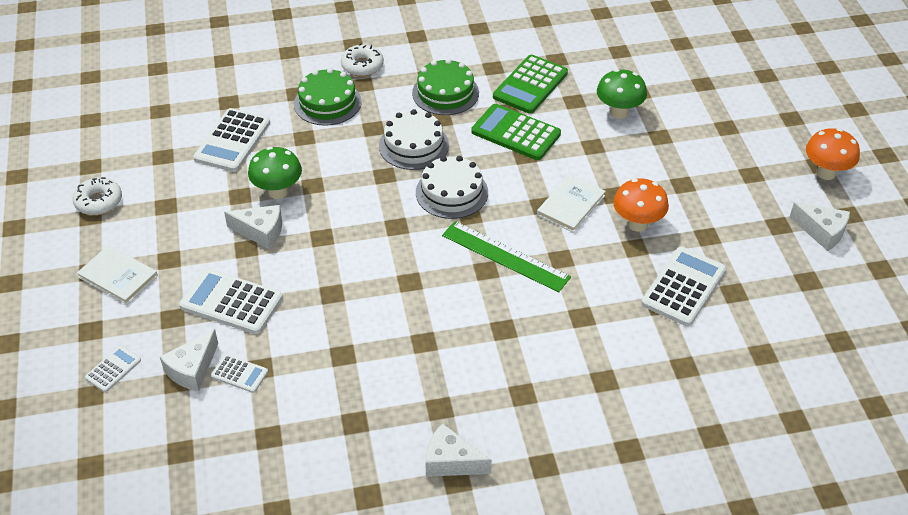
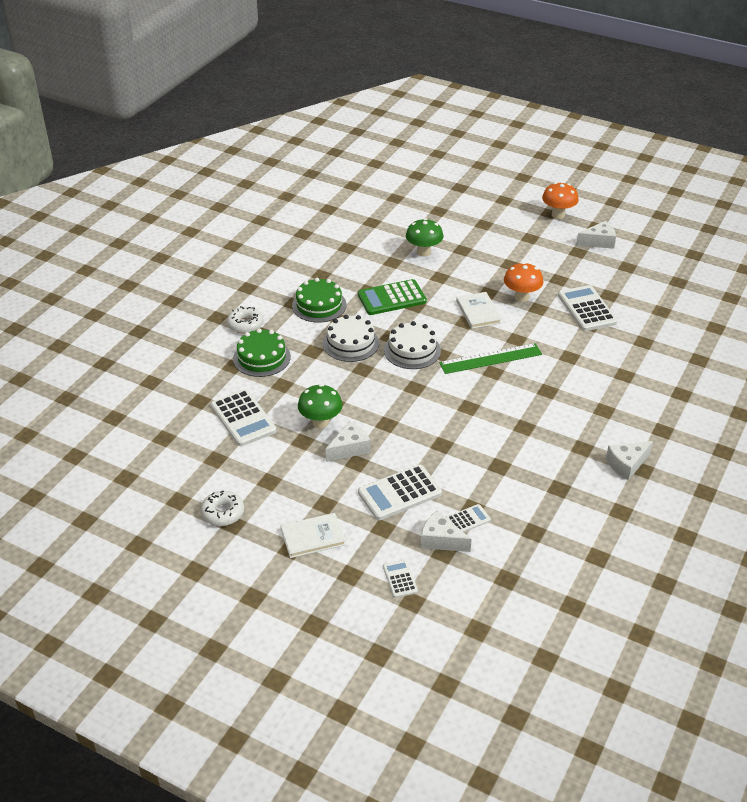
camera: 50 degrees left, 5 degrees down
white cheese [160,329,218,391] -> white cheese turned 135 degrees clockwise [421,510,472,552]
green calculator [493,55,568,114] -> none

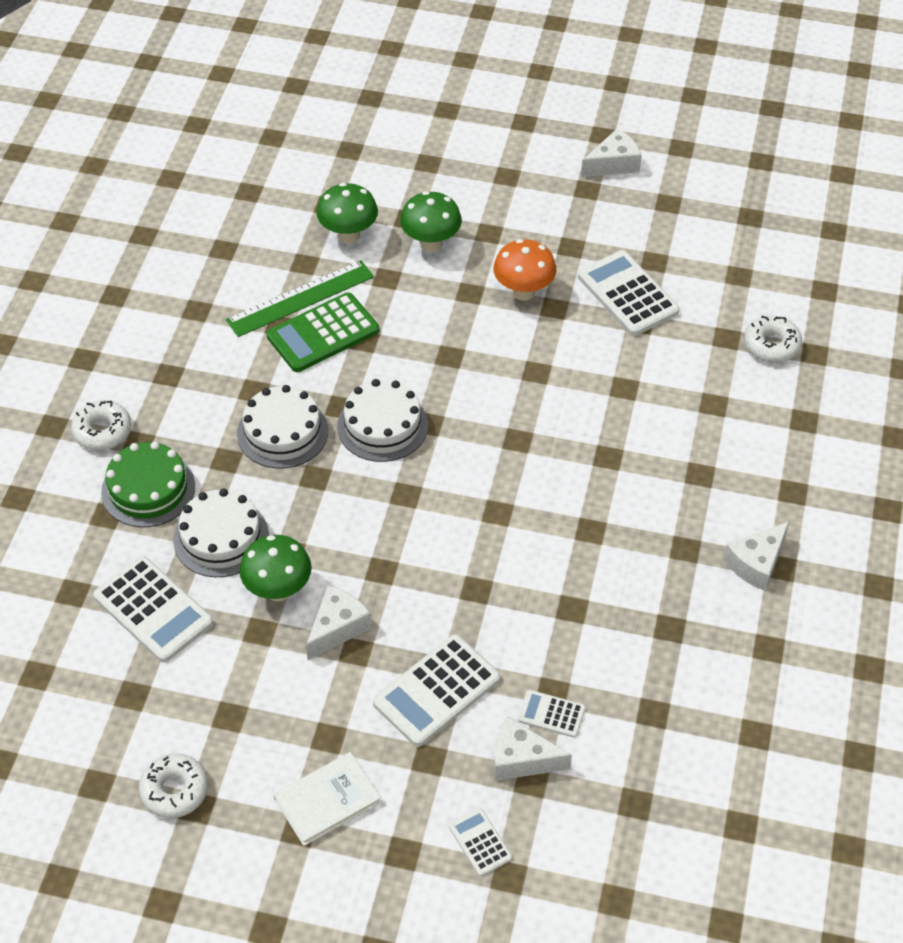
camera: 15 degrees left, 10 degrees up
green cake [292,278,346,323] -> none
green ruler [439,343,542,374] -> green ruler moved to [226,260,374,337]
white calculator [446,504,491,532] -> white calculator turned 120 degrees counterclockwise [518,690,586,738]
white book [456,292,502,329] -> none
orange mushroom [542,182,579,219] -> none
none -> white cake [173,488,269,577]
none -> green mushroom [400,191,462,252]
none -> white donut [744,315,802,363]

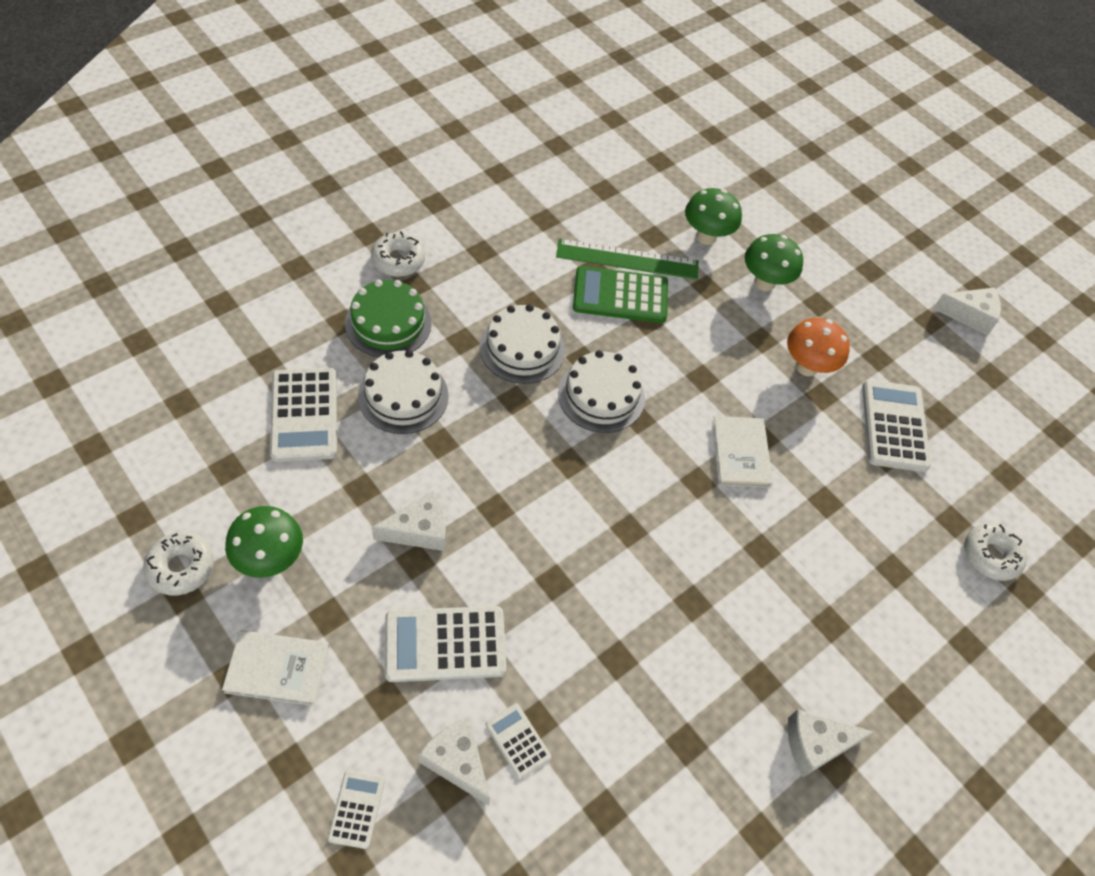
camera: 30 degrees right, 5 degrees up
green mushroom [239,535,312,601] -> green mushroom moved to [225,506,303,578]
none -> white book [712,416,773,488]

